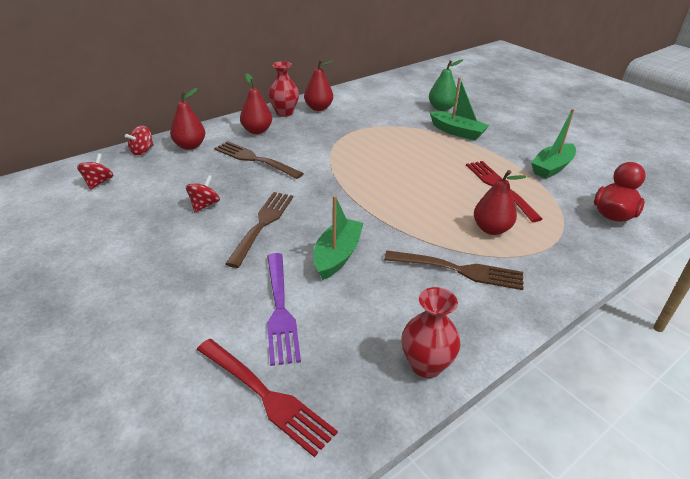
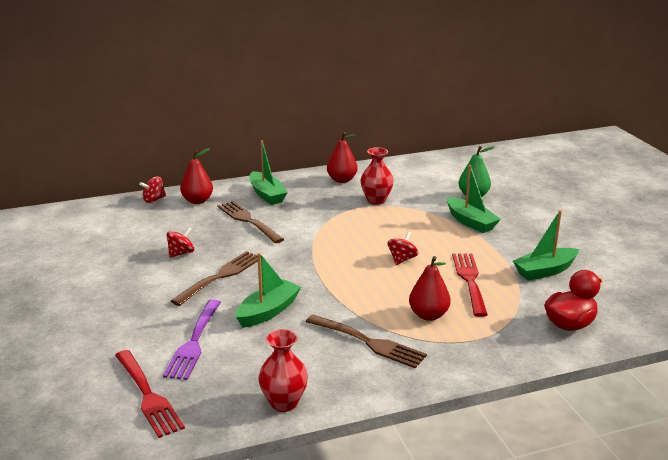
camera: 20 degrees right, 10 degrees down
red spinning top [77,153,113,190] -> red spinning top moved to [387,232,418,265]
red pear [240,73,272,134] -> green boat [249,140,288,205]
red vase [268,61,299,117] -> red vase moved to [361,147,394,205]

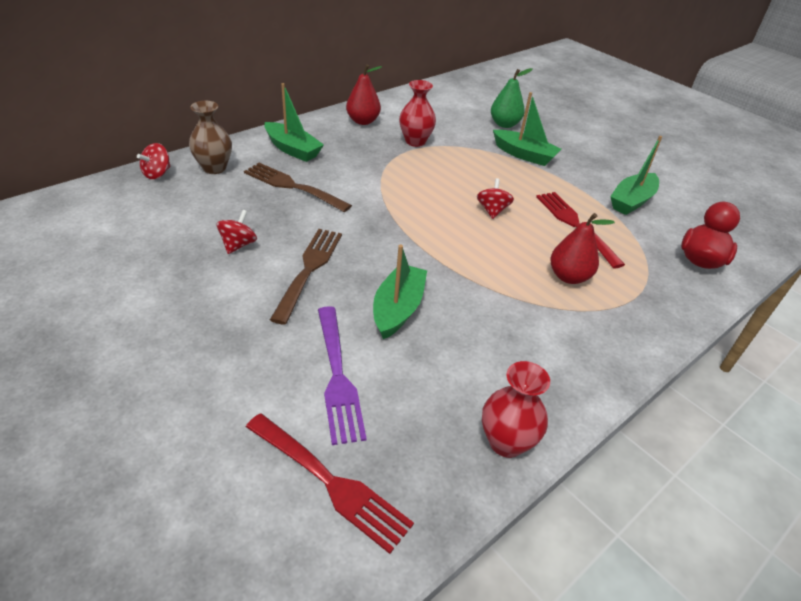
camera: 25 degrees left, 15 degrees up
red pear [180,148,213,204] -> brown vase [189,101,232,174]
brown fork [306,315,427,368] -> none

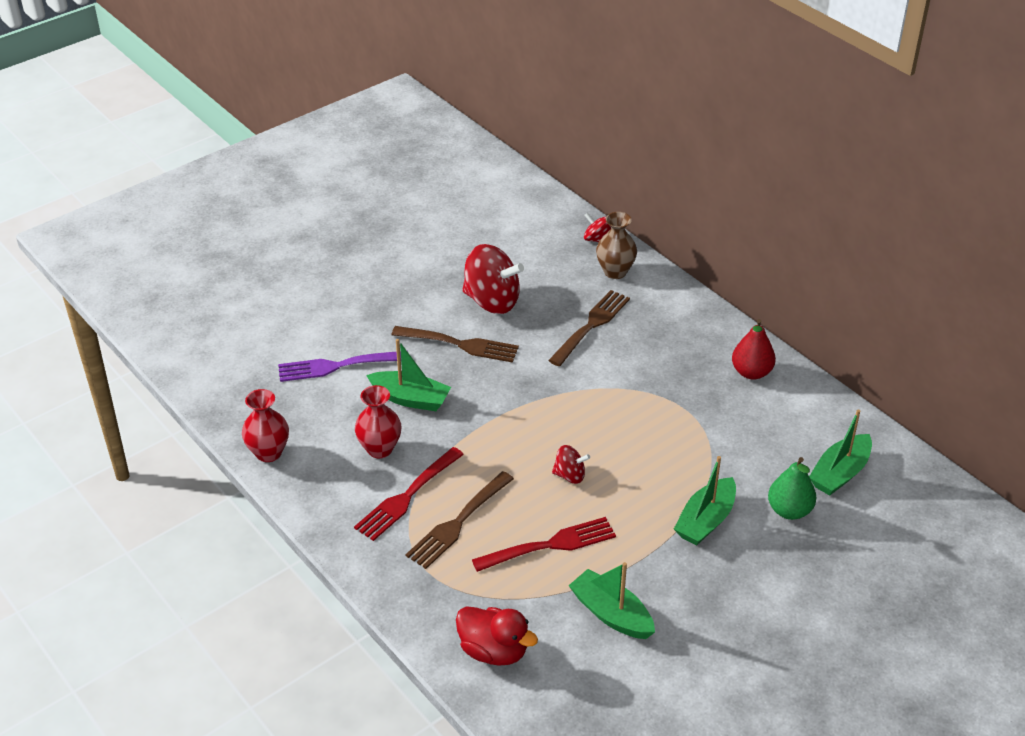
camera: 95 degrees right, 0 degrees up
red spinning top [217,210,257,254] -> red spinning top [462,244,524,314], size x1.99
red fork [246,413,414,554] -> red fork moved to [354,447,464,541]
green boat [264,83,324,162] -> green boat moved to [809,409,872,496]
red vase [399,80,436,147] -> red vase moved to [355,385,402,458]
red pear [550,213,615,284] -> brown fork [405,471,514,569]

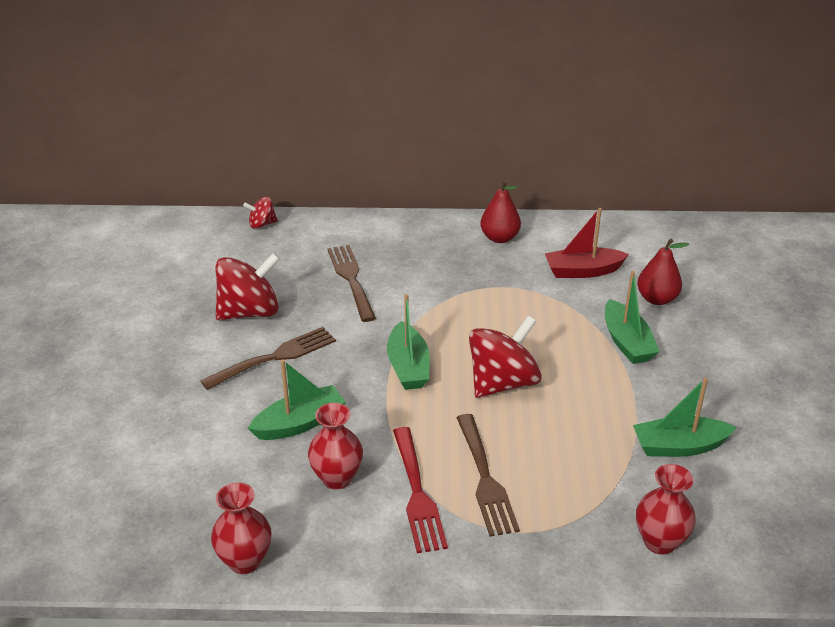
camera: 50 degrees left, 5 degrees down
purple fork [278,351,408,382] -> none
red duck [456,606,538,666] -> red vase [636,464,696,555]
red fork [472,517,616,572] -> none
red spinning top [552,445,590,484] -> red spinning top [469,316,542,398], size x1.99
brown vase [596,212,637,279] -> none
green pear [768,457,816,520] -> red pear [637,238,690,305]
green boat [809,409,872,496] -> green boat moved to [387,294,430,390]
none -> red boat [545,208,629,278]

